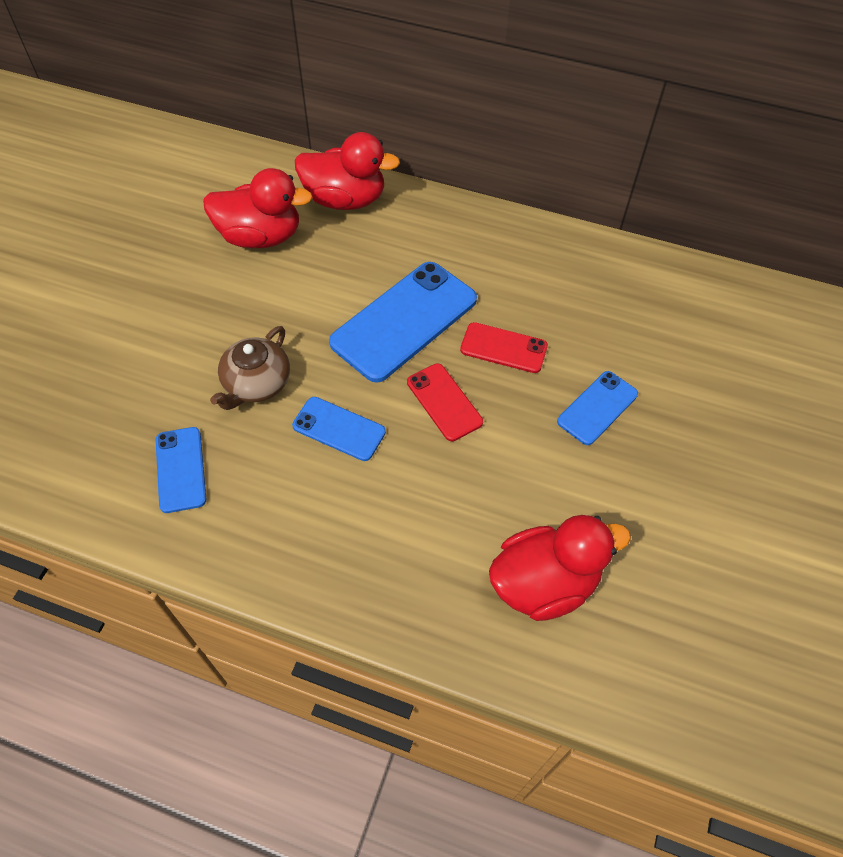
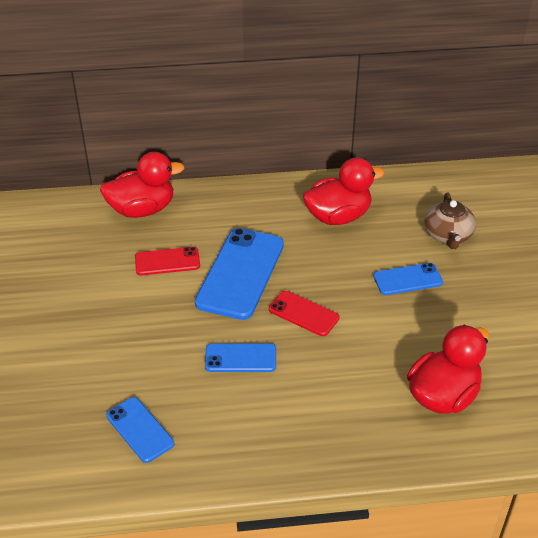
camera: 25 degrees left, 15 degrees down
red duck [203,168,313,248] -> red duck moved to [302,157,385,225]
brown teapot [210,326,290,410] -> brown teapot moved to [424,192,476,249]
red phone [460,322,548,373] -> red phone moved to [135,247,200,275]
blue phone [557,371,638,445] -> blue phone turned 60 degrees clockwise [374,263,443,295]

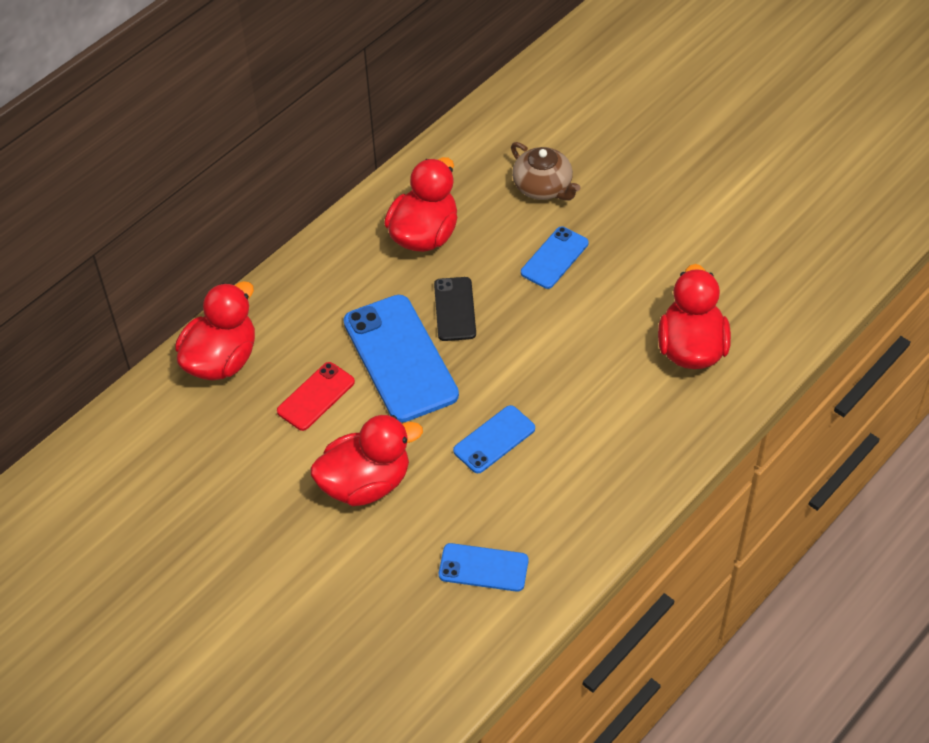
camera: 40 degrees left, 10 degrees up
red phone [269,291,339,336] -> none
none -> red duck [310,415,423,506]
none -> black phone [434,277,476,341]

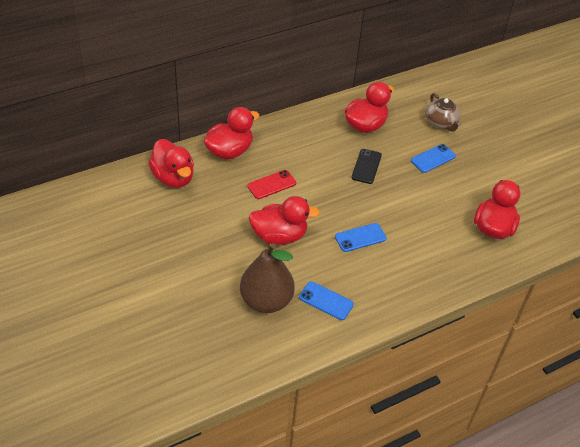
camera: 15 degrees right, 5 degrees down
blue phone [343,295,459,423] -> none
none -> red duck [148,139,194,188]
none -> brown pear [240,243,295,313]

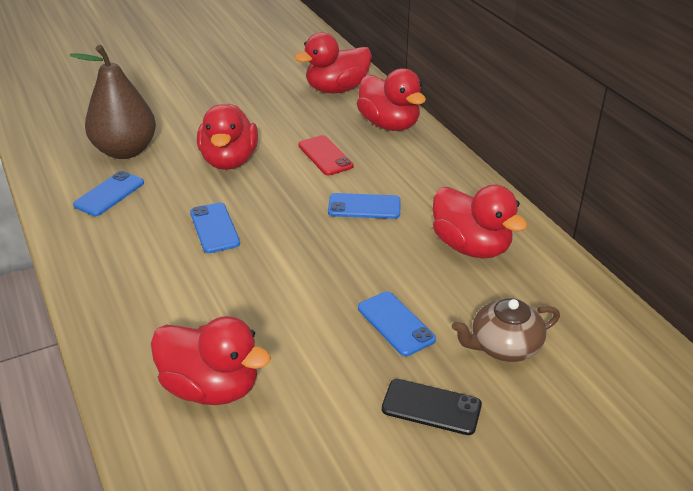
camera: 95 degrees right, 10 degrees down
black phone [352,149,382,184] -> black phone moved to [382,379,482,435]
none -> blue phone [328,193,401,219]

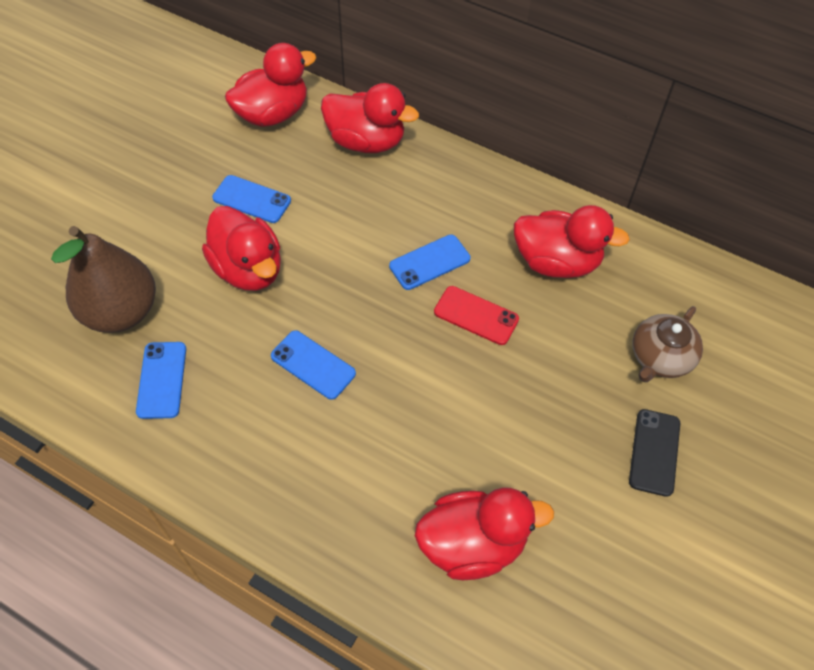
camera: 35 degrees left, 20 degrees up
red duck [295,32,372,93] -> red duck turned 150 degrees counterclockwise [225,43,316,127]
red phone [298,135,354,175] -> red phone moved to [434,286,519,345]
blue phone [358,291,436,356] -> blue phone moved to [212,175,291,223]
black phone [382,379,482,435] -> black phone turned 60 degrees counterclockwise [629,409,680,497]

